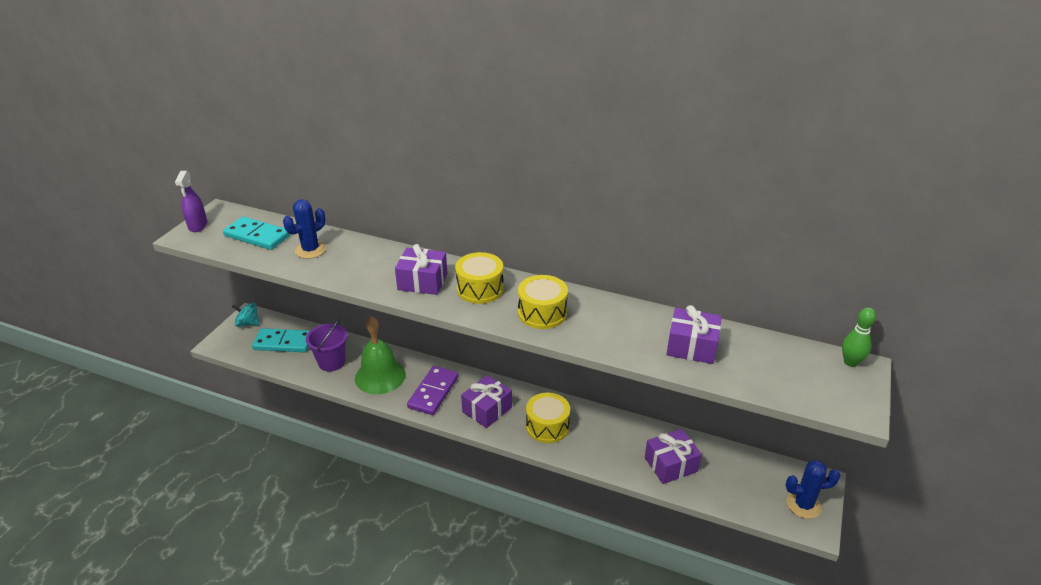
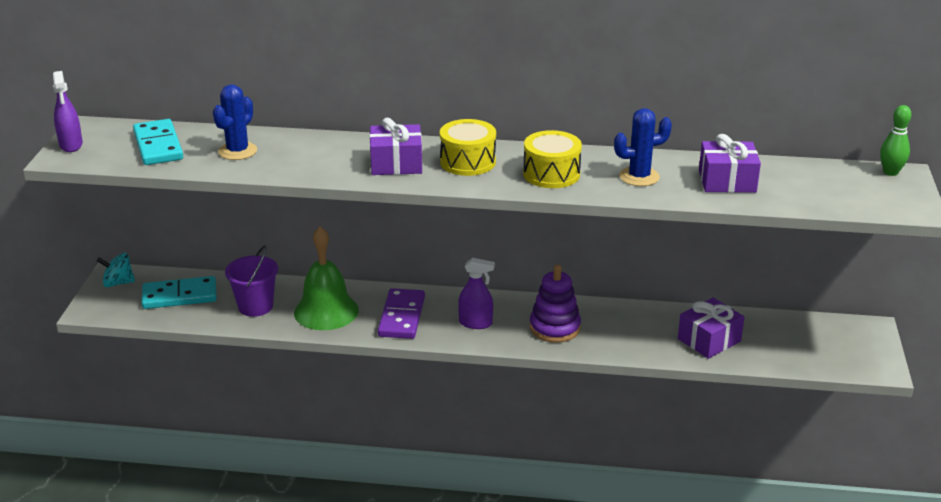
camera: 15 degrees left, 5 degrees down
turquoise domino [223,216,290,250] -> turquoise domino turned 60 degrees clockwise [133,119,183,165]
purple gift [461,375,512,428] -> purple spray bottle [458,258,495,329]
yellow drum [526,392,570,443] -> purple stacking toy [530,265,581,343]
blue cactus [785,460,841,519] -> blue cactus moved to [614,108,672,186]

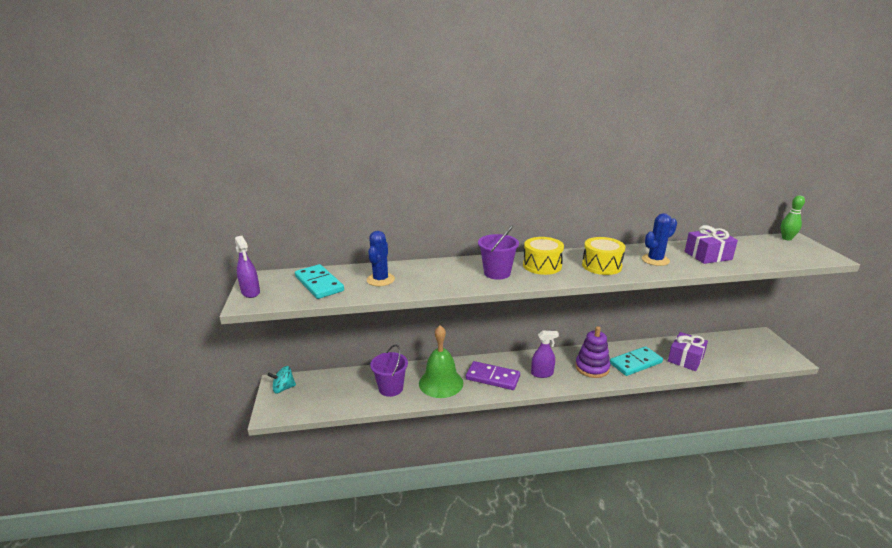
camera: 15 degrees left, 5 degrees down
turquoise domino [141,276,217,309] -> turquoise domino moved to [610,346,663,376]
purple gift [370,118,422,175] -> purple bucket [478,225,519,280]
purple domino [378,288,425,339] -> purple domino turned 60 degrees counterclockwise [466,361,520,390]

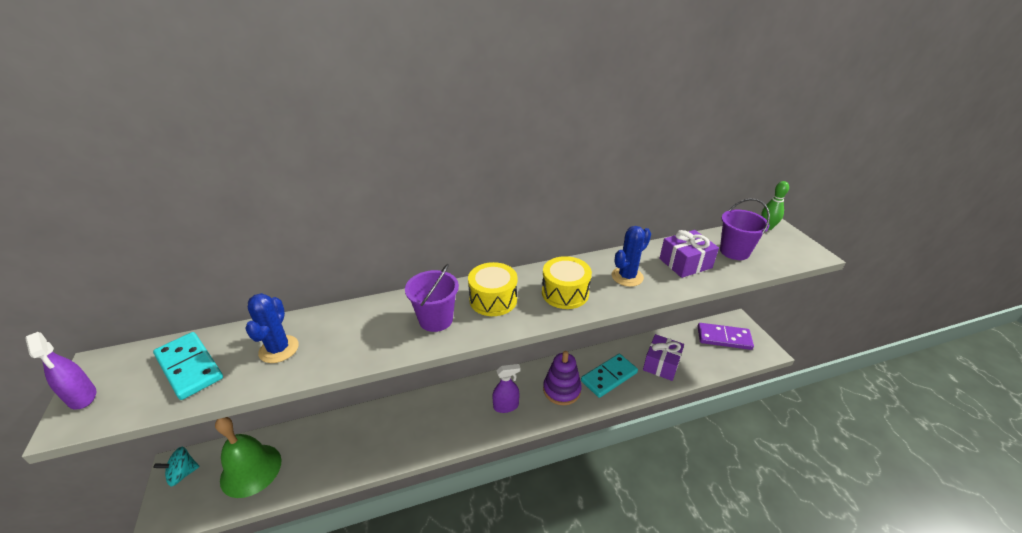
camera: 10 degrees left, 10 degrees up
purple bucket [370,345,408,397] -> purple bucket moved to [720,198,770,260]
green bell [419,325,463,398] -> green bell moved to [215,417,281,498]
purple domino [466,361,520,390] -> purple domino moved to [698,323,754,350]

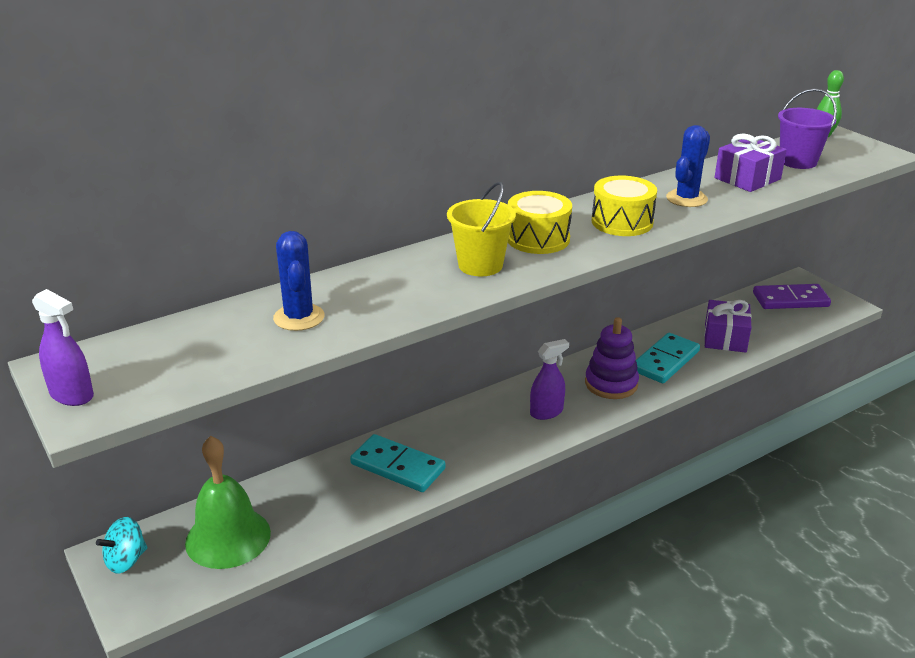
camera: 15 degrees left, 5 degrees down
turquoise domino [153,332,223,400] -> turquoise domino moved to [350,434,445,492]
purple bucket [405,264,459,332] -> yellow bucket [447,182,516,276]

